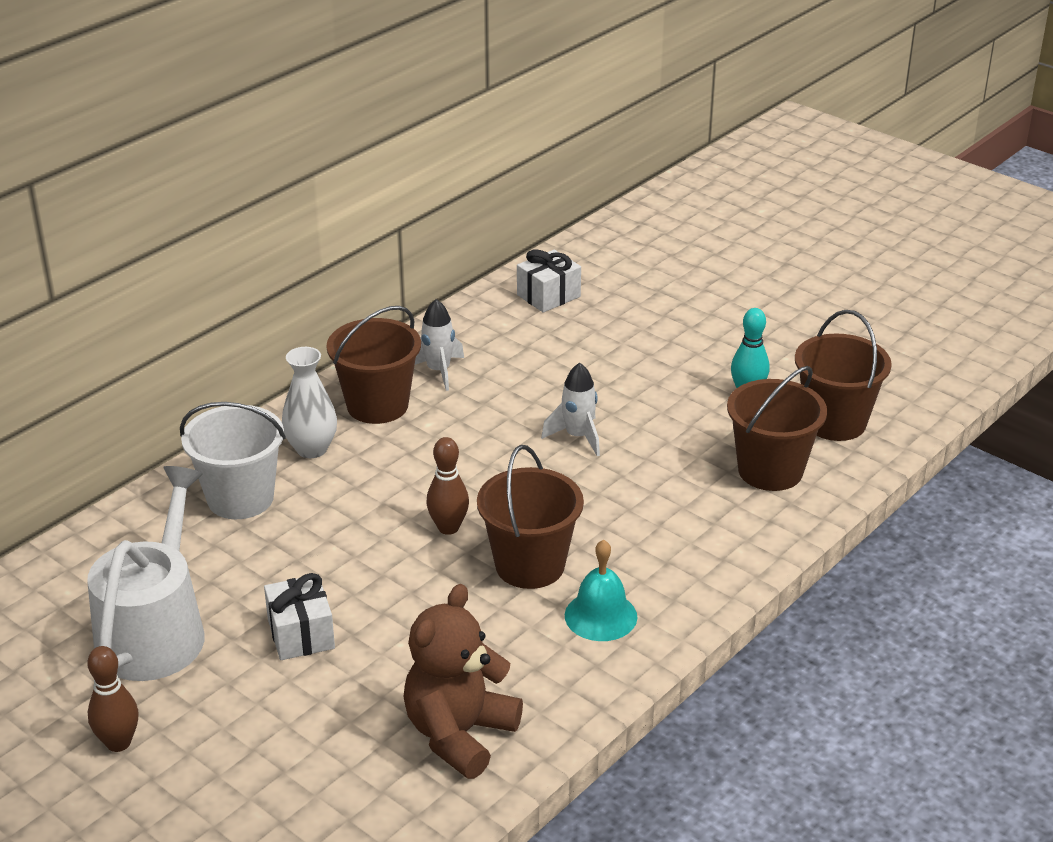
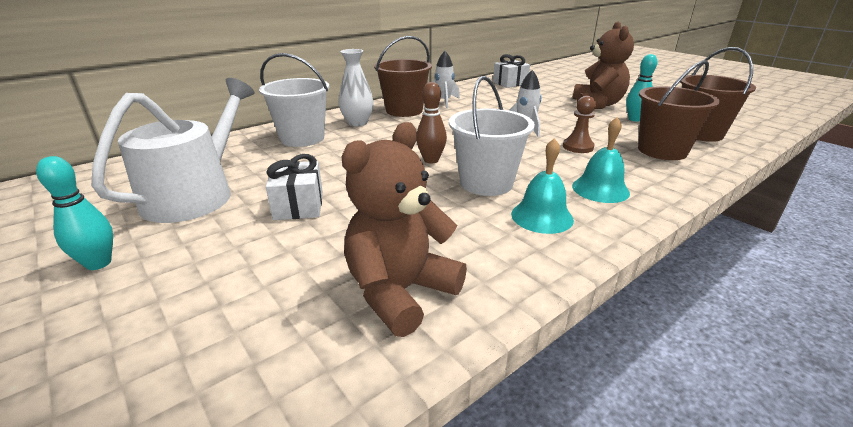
camera: 10 degrees right, 5 degrees down
brown bowling pin [87,646,139,752] -> turquoise bowling pin [36,156,113,270]
brown bucket [477,445,584,589] -> white bucket [449,76,535,196]
none -> brown pawn [563,96,596,153]
none -> turquoise bell [572,117,630,203]
none -> brown teddy bear [573,22,634,109]

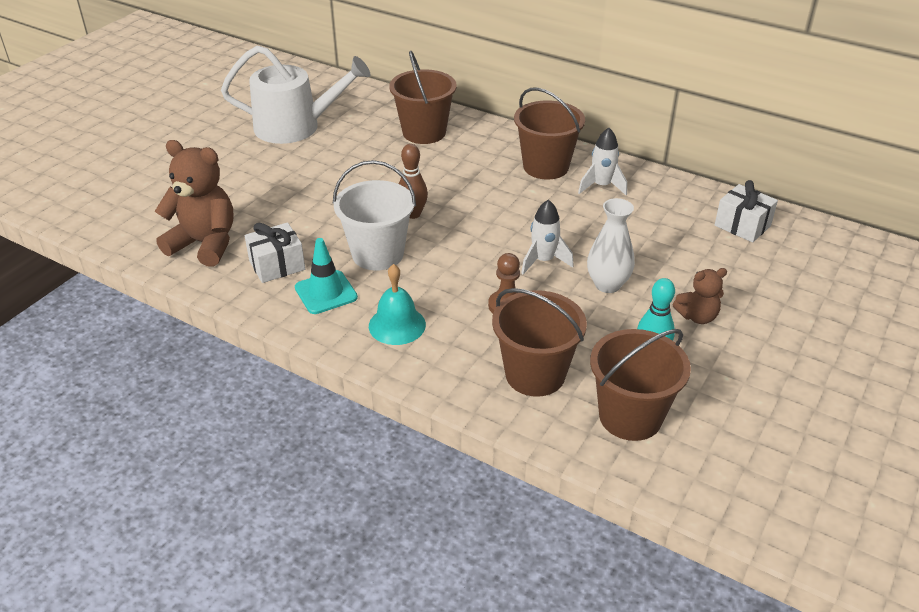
camera: 70 degrees right, 10 degrees up
turquoise bowling pin [36,156,113,270] -> none
white bucket [259,53,329,147] -> brown bucket [389,51,457,144]
white gift [266,154,323,220] -> white gift moved to [245,222,305,283]
white vase [339,49,374,127] -> white vase moved to [587,198,635,293]
turquoise bell [511,138,574,234] -> turquoise traffic cone [295,238,358,314]
brown teddy bear [573,22,634,109] -> brown teddy bear [672,268,727,324], size x0.54

